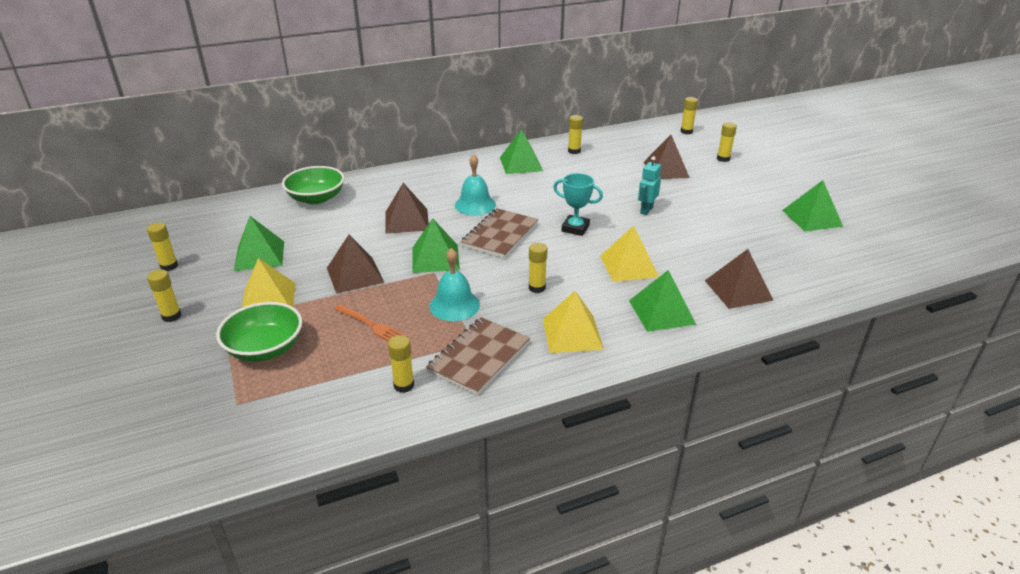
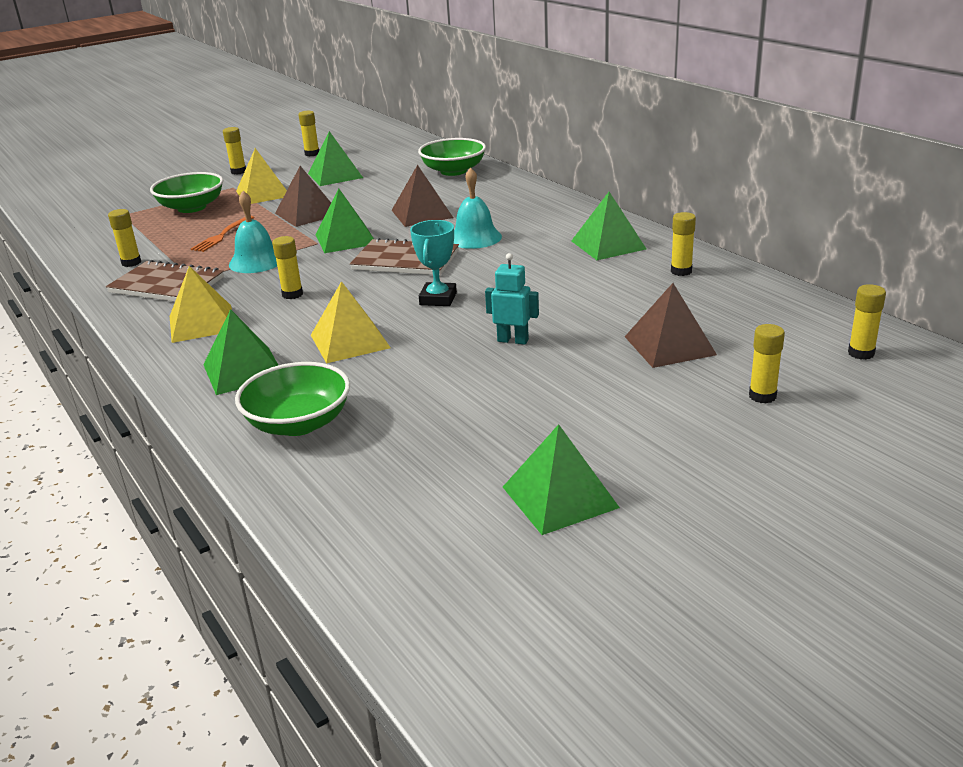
camera: 80 degrees right, 5 degrees down
brown pyramid [705,249,774,309] -> green bowl [235,362,350,436]

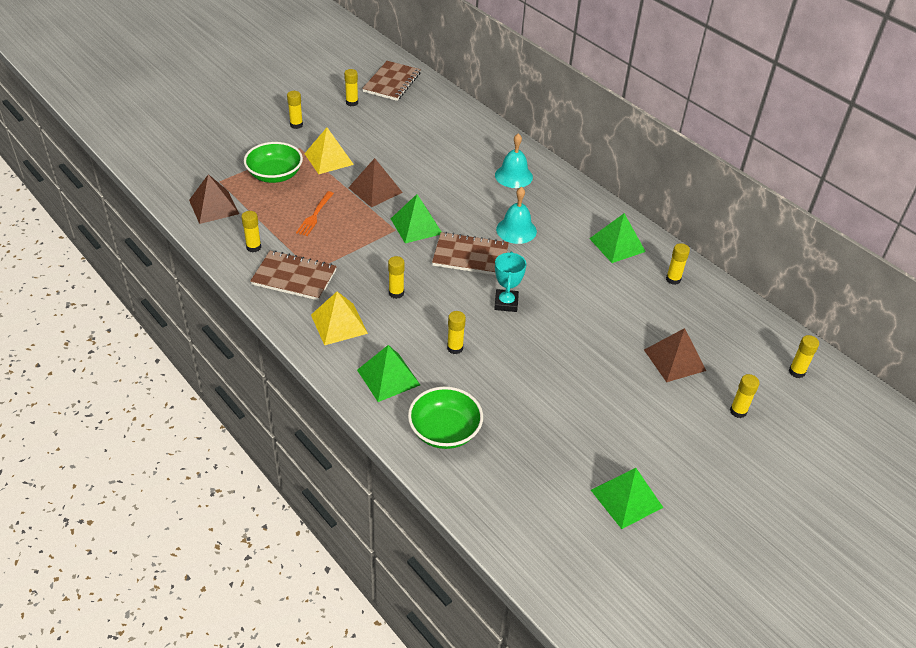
camera: 10 degrees left, 15 degrees up
turquoise bell [229,191,277,273] -> turquoise bell moved to [495,133,533,188]
green pyramid [308,131,363,186] -> none
yellow pyramid [311,281,391,363] -> yellow glue stick [447,311,466,354]
brown pyramid [392,165,453,227] -> brown pyramid moved to [189,174,239,224]
green bowl [418,138,486,176] -> none
turquoise robot [485,253,539,345] -> none
none -> brown notebook [362,61,421,101]

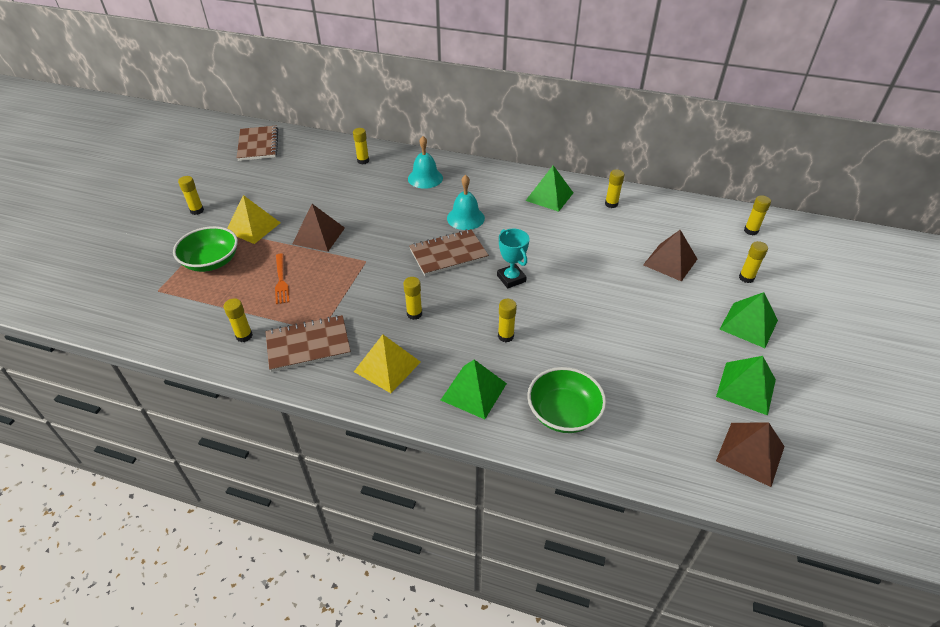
camera: 30 degrees left, 0 degrees up
brown pyramid [189,174,239,224] -> brown pyramid moved to [716,423,785,487]
yellow glue stick [344,69,358,106] -> yellow glue stick moved to [353,128,369,164]
green pyramid [391,194,441,243] -> green pyramid moved to [720,292,778,348]

